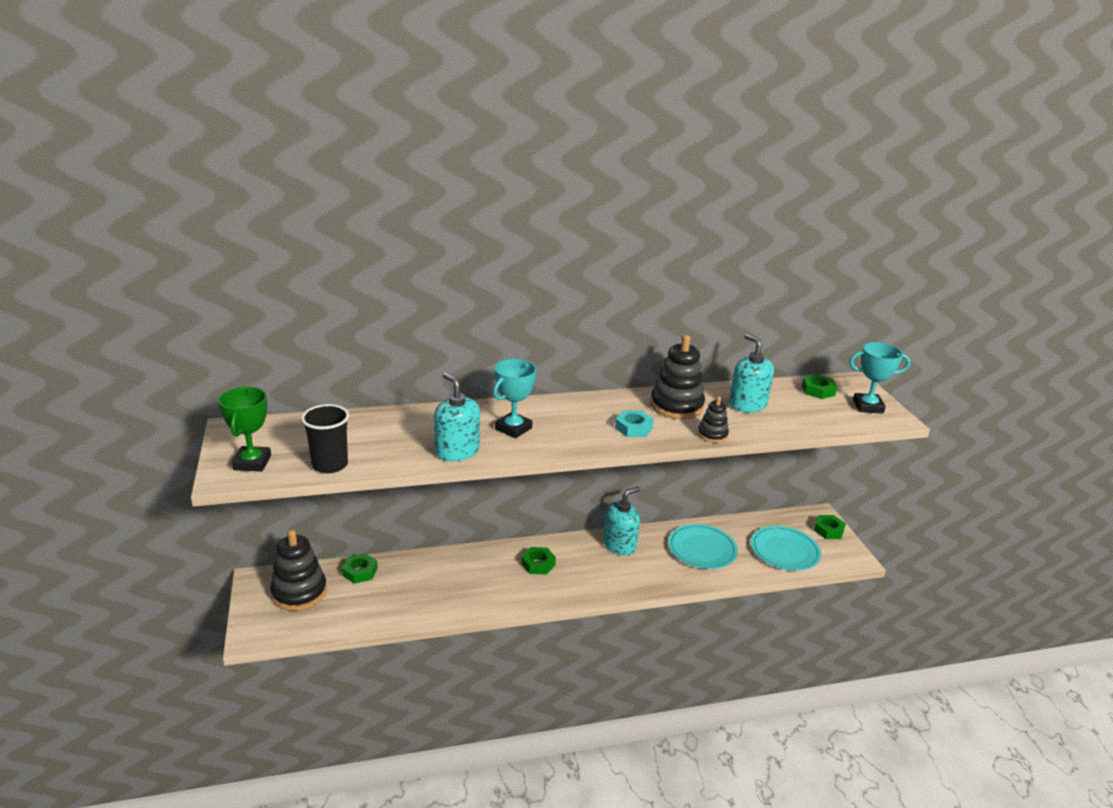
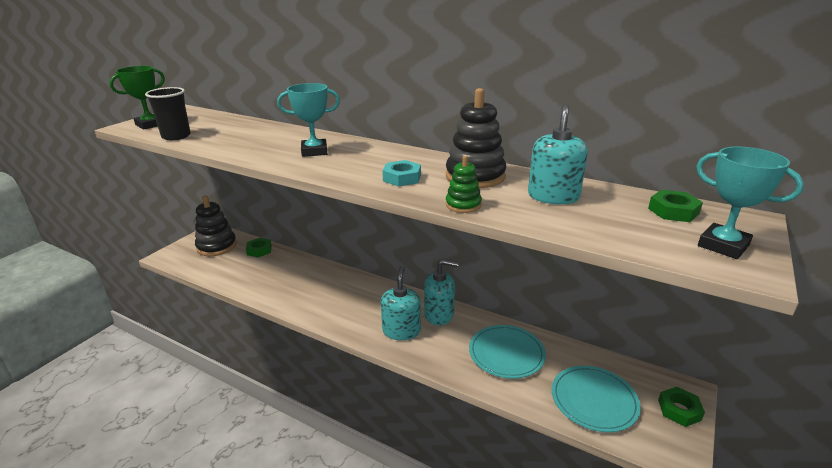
camera: 45 degrees right, 0 degrees up
turquoise soap dispenser [434,373,480,461] -> turquoise soap dispenser moved to [381,266,421,340]
green nut [521,547,556,575] -> none
black stacking toy [698,396,729,443] -> green stacking toy [446,155,482,213]

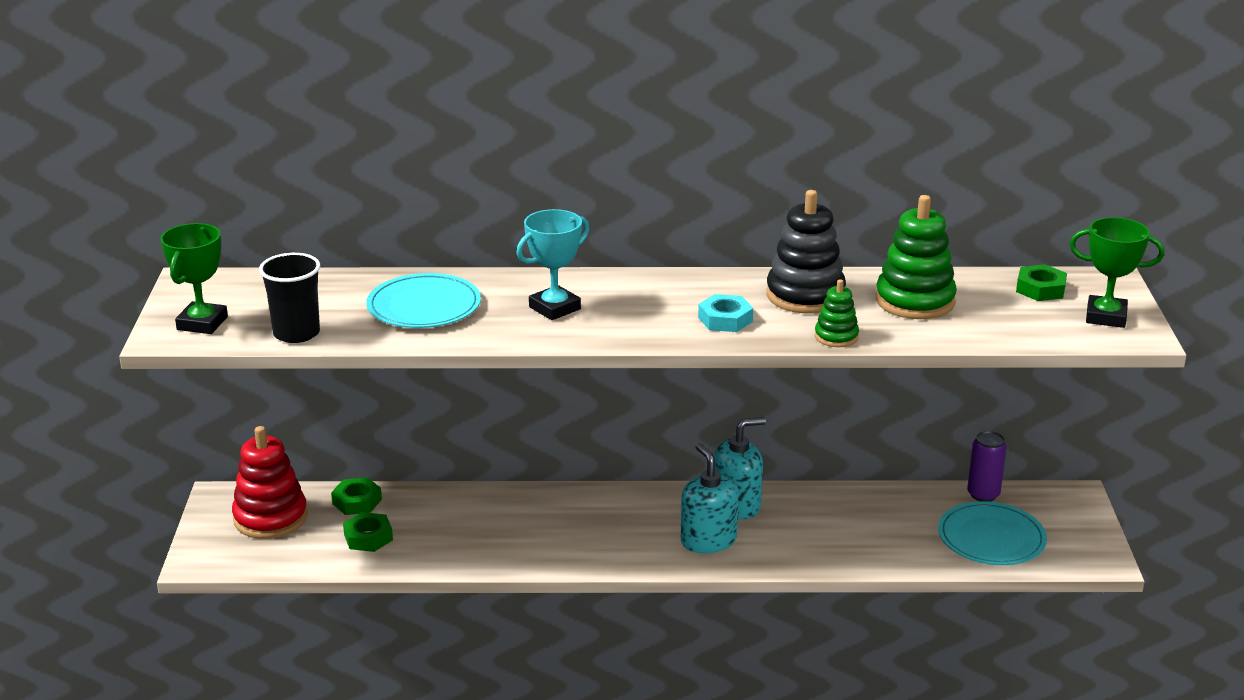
camera: 30 degrees left, 0 degrees up
black stacking toy [195,196,237,256] -> red stacking toy [232,426,308,539]
turquoise plate [469,325,546,379] -> turquoise plate moved to [366,273,481,328]
turquoise soap dispenser [528,104,588,204] -> green stacking toy [876,195,957,319]
green nut [658,387,705,427] -> green nut moved to [343,512,393,552]
turquoise trophy [696,147,804,259] -> green trophy [1070,217,1164,328]
none -> purple can [967,431,1007,502]

